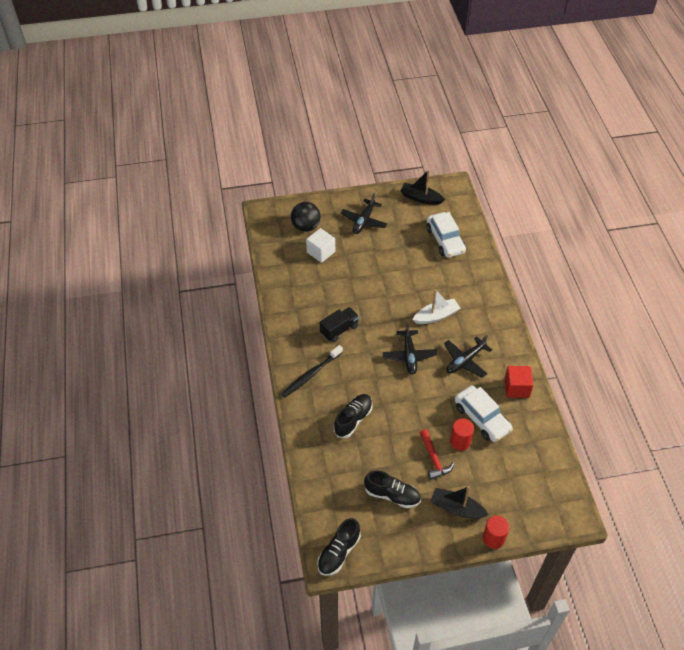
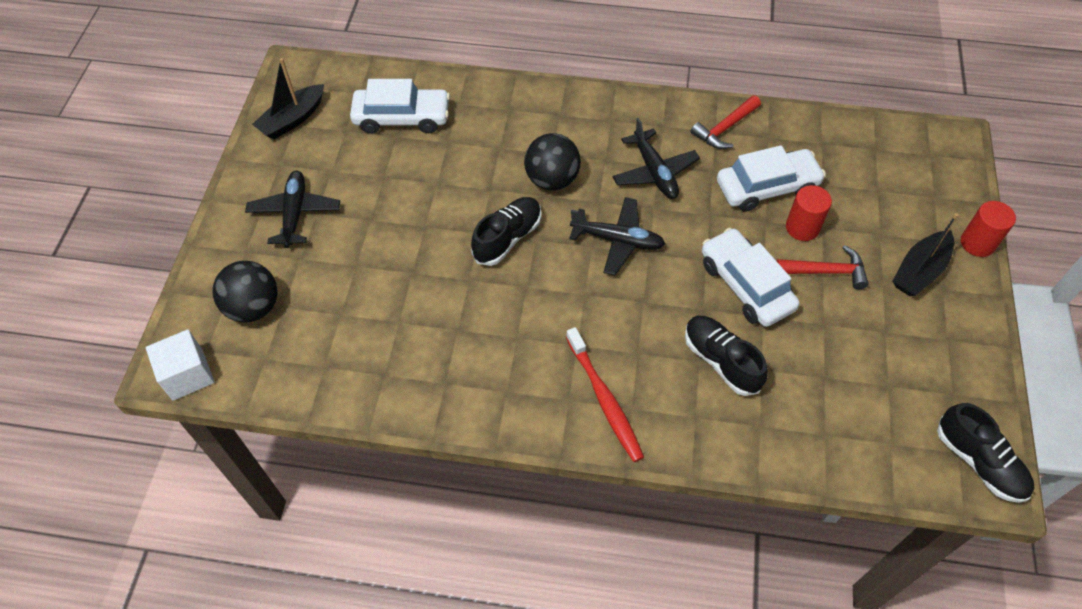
camera: 70 degrees left, 5 degrees up
black toothbrush [281,345,343,398] -> red toothbrush [566,327,644,462]
white cube [306,228,335,263] -> white cube moved to [146,330,214,401]
black truck [320,307,359,342] -> none
black plane [341,193,387,234] -> black plane turned 135 degrees counterclockwise [245,171,340,248]
black shoe [364,470,421,508] -> black shoe moved to [471,197,541,266]
white boat [413,289,460,324] -> black ball [524,133,581,190]
red cube [505,366,533,398] -> red hammer [691,95,761,149]
none -> white car [702,228,799,327]

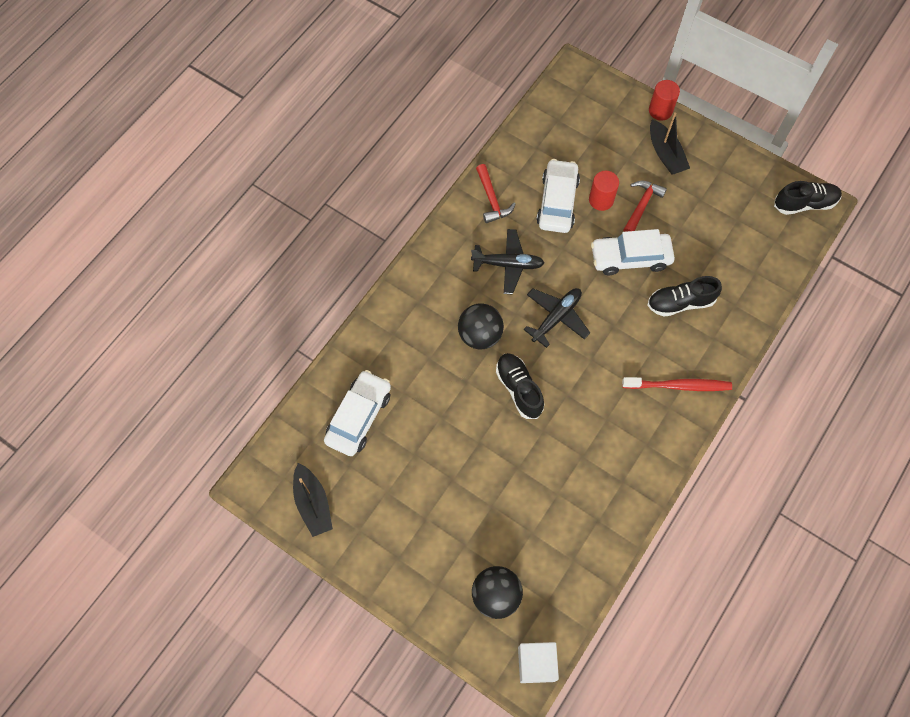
camera: 65 degrees left, 10 degrees up
black plane [245,171,340,248] -> none

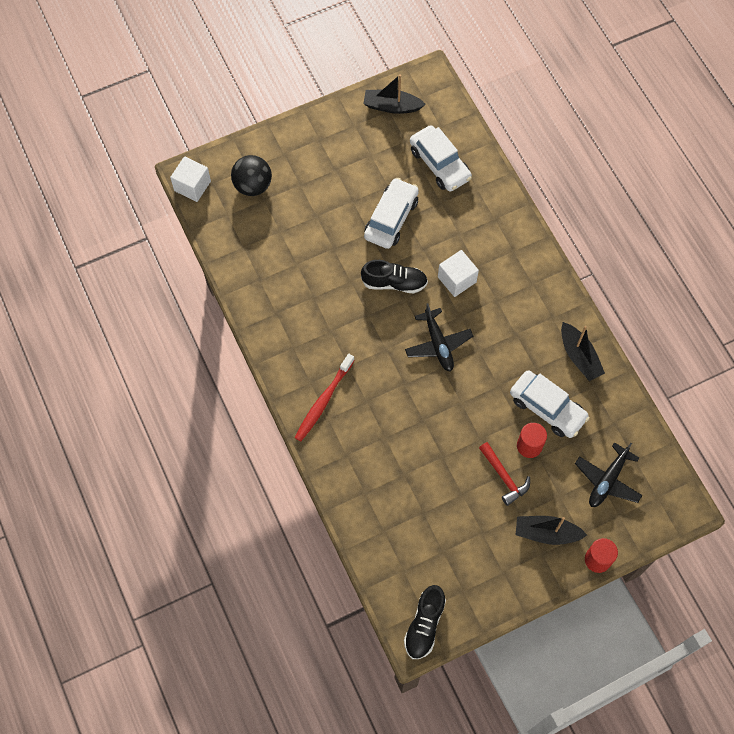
camera: 120 degrees right, 0 degrees up
black ball [458,303,504,349] -> white cube [438,250,479,297]
black plane [471,229,544,295] -> black plane moved to [575,442,643,507]
red hammer [476,164,516,223] -> black boat [561,322,605,381]
white car [591,229,675,275] -> white car moved to [364,178,419,249]
black shoe [647,276,722,317] -> none

